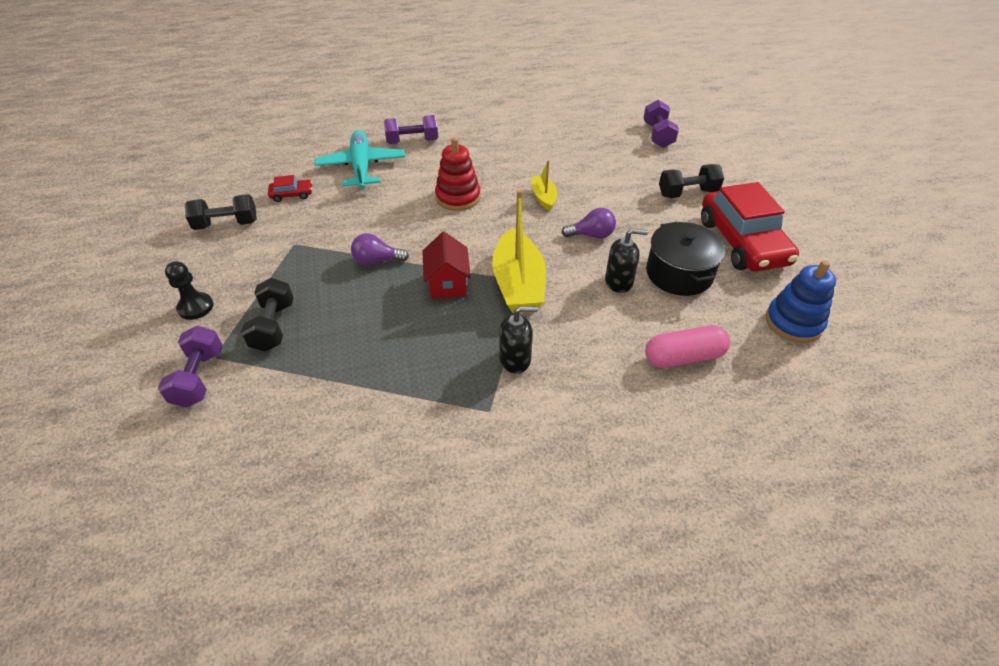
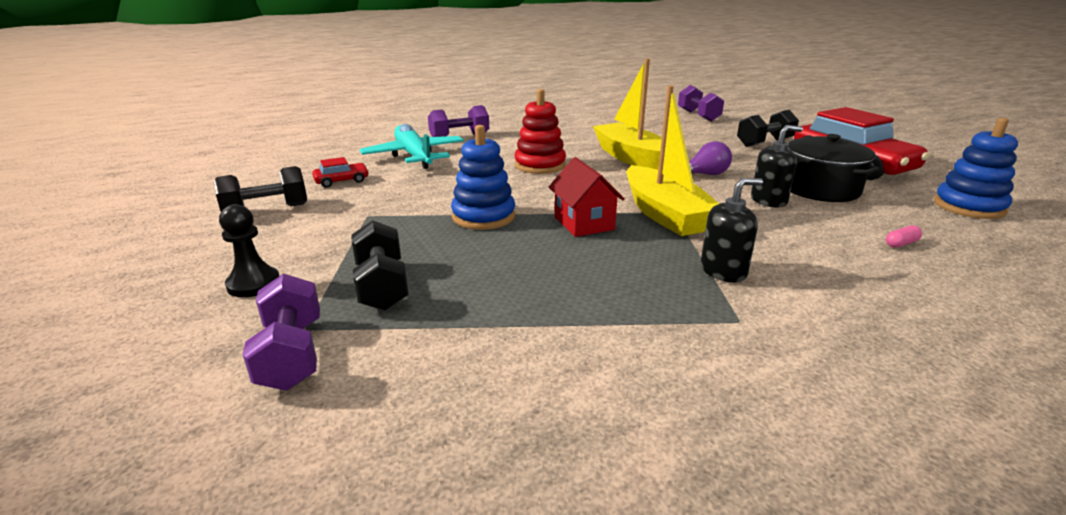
camera: 15 degrees left, 20 degrees down
purple light bulb [351,233,409,265] -> blue stacking toy [451,125,515,230]
yellow boat [531,160,557,211] -> yellow boat [593,58,662,170], size x1.92
pink capsule [645,326,730,368] -> pink capsule [886,225,922,248], size x0.42

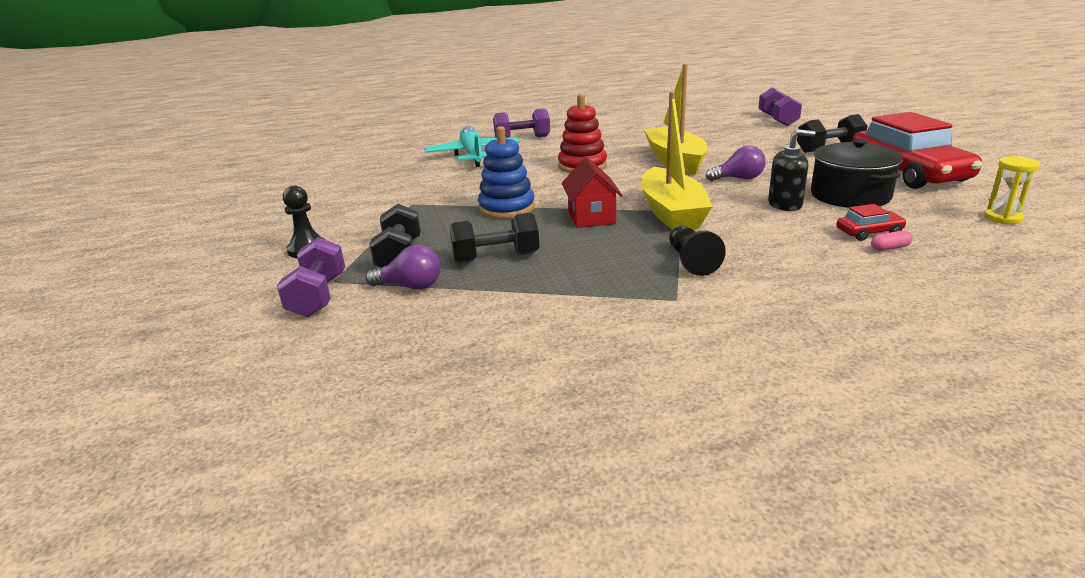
camera: 15 degrees right, 0 degrees up
black dumbbell [214,166,307,212] -> black dumbbell moved to [450,213,540,264]
red car [312,157,369,188] -> red car moved to [836,204,907,241]
black soap dispenser [701,178,763,282] -> black pawn [669,226,726,276]
blue stacking toy [934,118,1018,219] -> yellow hourglass [984,156,1040,224]
none -> purple light bulb [366,245,441,290]

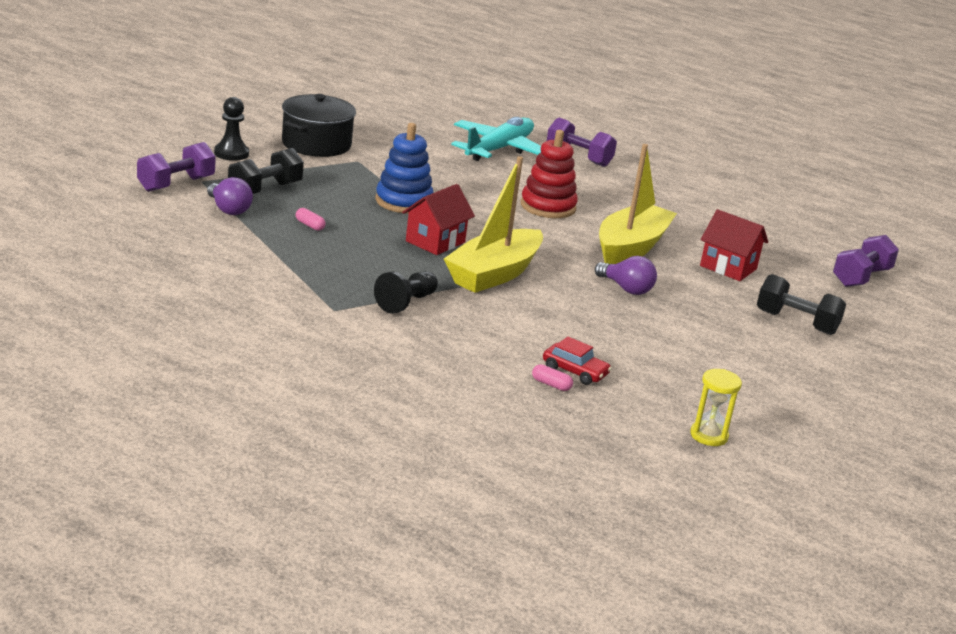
camera: 40 degrees right, 0 degrees up
black dumbbell [450,213,540,264] -> pink capsule [296,208,326,231]
black soap dispenser [768,129,815,211] -> none
black pot [811,139,903,208] -> black pot moved to [282,94,356,157]
red car [852,112,982,189] -> none
none -> red house [700,209,768,281]

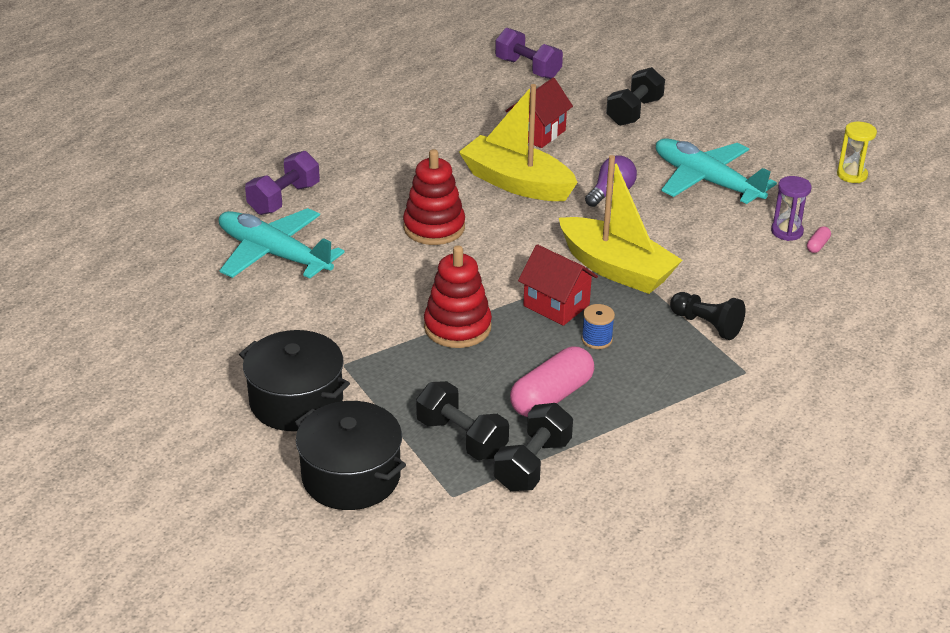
camera: 85 degrees left, 10 degrees up
purple dumbbell [137,142,216,192] -> none
purple light bulb [207,177,253,215] -> black dumbbell [494,403,573,491]
black pawn [214,97,249,161] -> black pot [294,401,406,510]
pink capsule [296,208,326,231] -> pink capsule [510,347,594,417], size x2.37
blue stacking toy [375,123,434,213] -> red stacking toy [424,245,492,348]
red car [543,337,612,385] -> purple hourglass [771,176,812,241]
none -> blue spool [582,304,615,349]
none -> turquoise plane [656,138,777,204]

